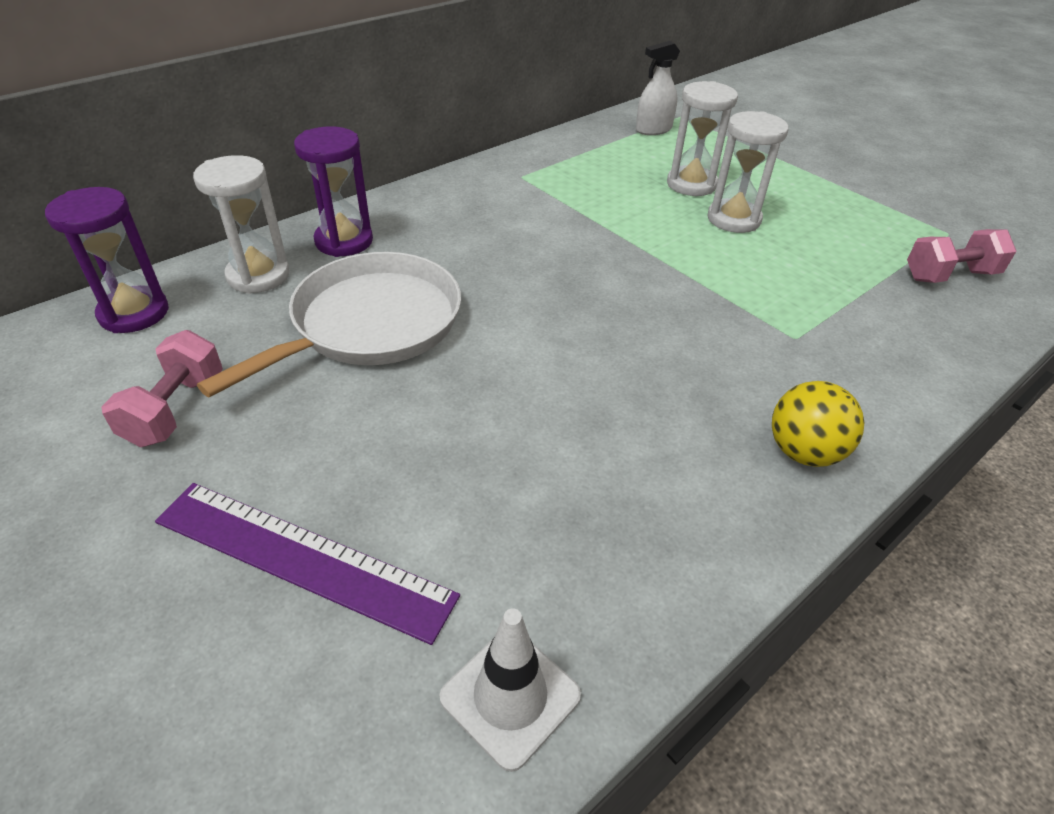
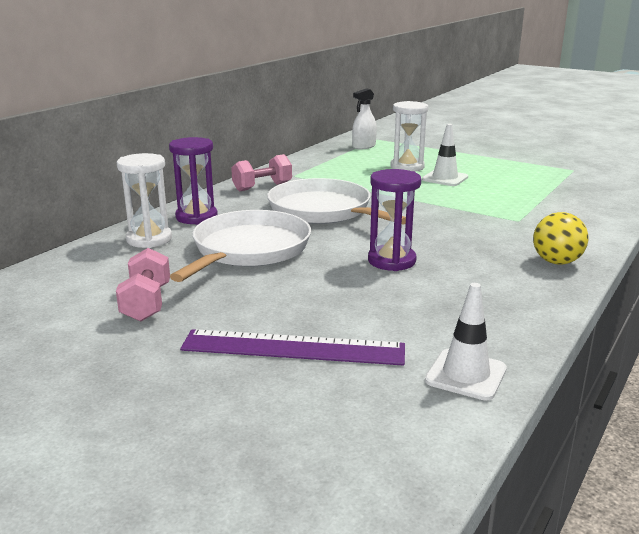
camera: 15 degrees left, 20 degrees down
purple hourglass [45,187,169,333] -> purple hourglass moved to [368,169,421,271]
white hourglass [708,111,789,233] -> white traffic cone [422,124,468,186]
pink dumbbell [907,229,1016,283] -> pink dumbbell moved to [231,154,292,191]
none -> white pan [267,178,406,225]

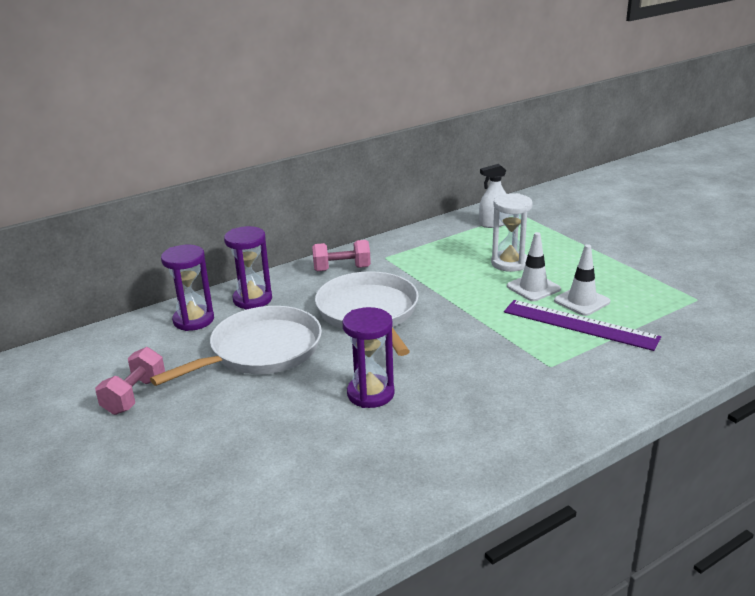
camera: 25 degrees right, 5 degrees up
white hourglass [116,153,172,248] -> purple hourglass [161,245,214,331]
purple ruler [180,329,405,366] -> purple ruler moved to [504,300,661,351]
white traffic cone [425,283,507,400] -> white traffic cone moved to [554,244,610,316]
yellow ball [533,212,588,264] -> none

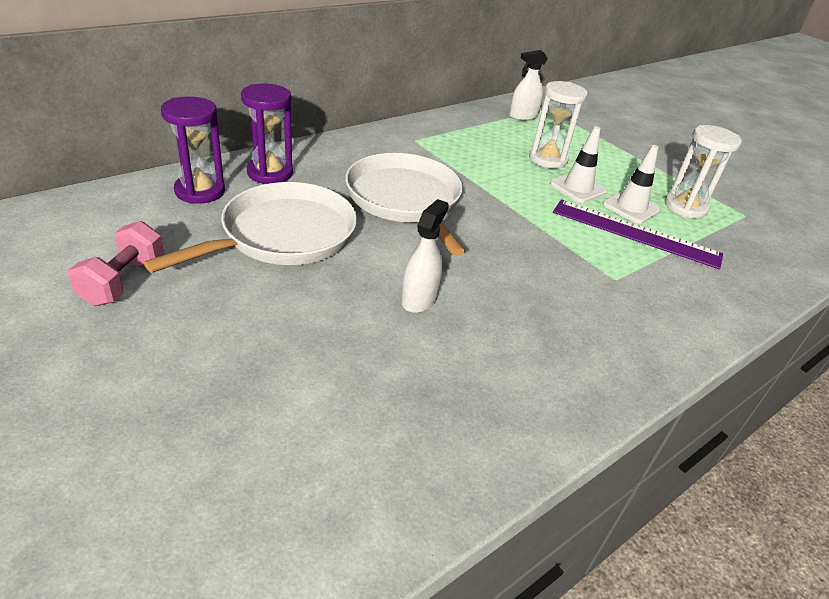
camera: 10 degrees left, 10 degrees up
pink dumbbell [312,240,371,271] -> none
purple hourglass [342,307,395,408] -> white spray bottle [401,199,449,313]
none -> white hourglass [665,125,742,218]

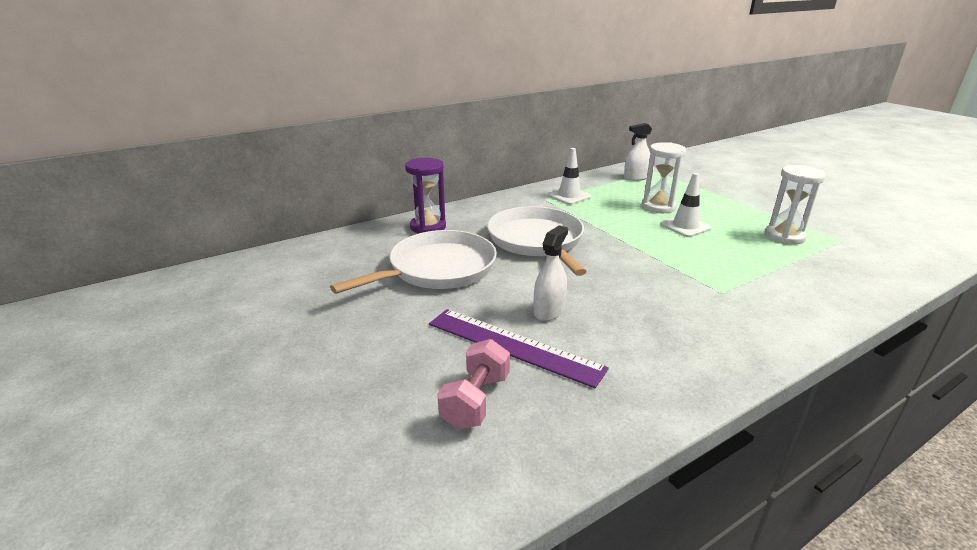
camera: 10 degrees right, 10 degrees down
pink dumbbell [68,221,164,306] -> pink dumbbell moved to [438,339,510,429]
purple hourglass [161,97,225,204] -> none
purple ruler [553,199,723,269] -> purple ruler moved to [429,309,609,388]
white traffic cone [602,145,661,224] -> white traffic cone moved to [548,148,591,205]

